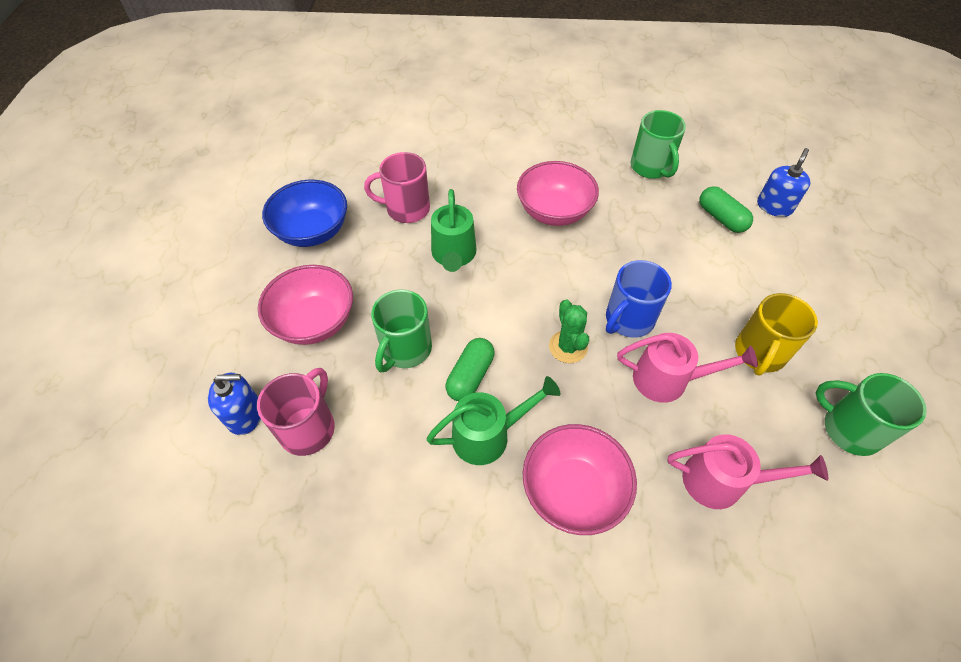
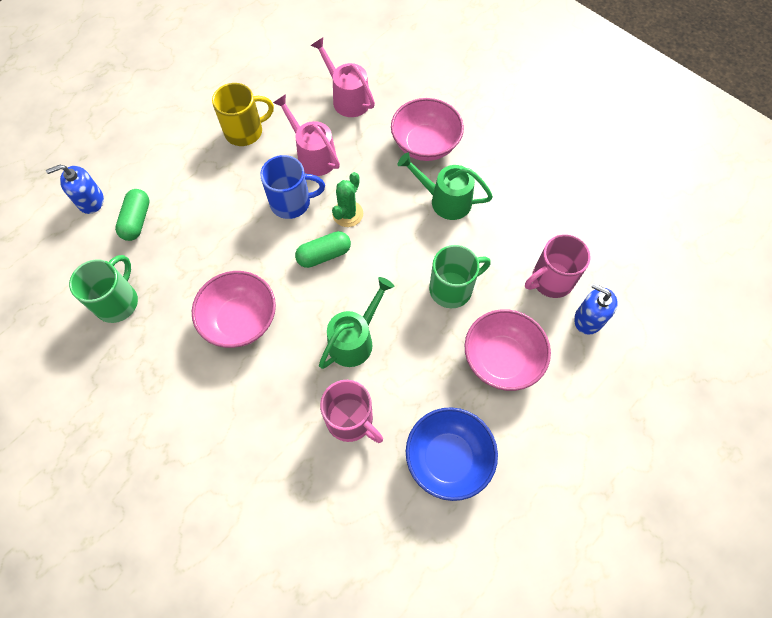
camera: 140 degrees left, 10 degrees up
green capsule [446,338,495,401] -> green capsule moved to [295,231,351,268]
green mug [815,373,927,456] -> none

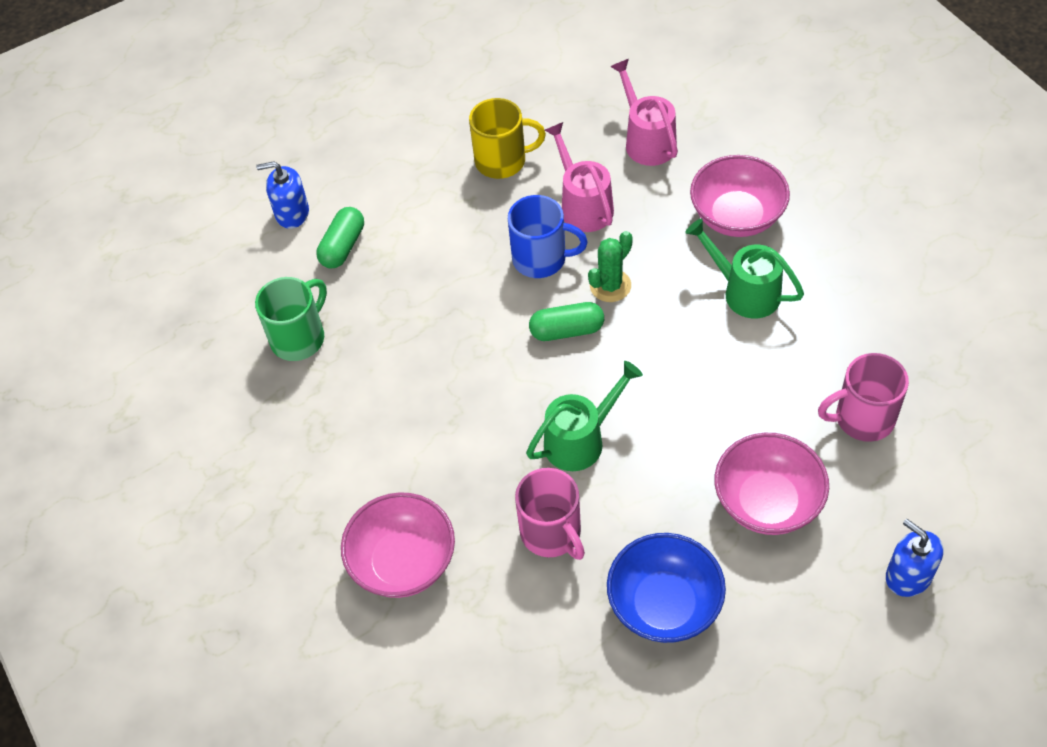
camera: 20 degrees right, 10 degrees down
pink bowl [192,271,276,348] -> pink bowl moved to [341,492,455,598]
green mug [429,245,491,308] -> none
blue soap dispenser [574,283,618,335] -> blue soap dispenser moved to [886,519,943,597]

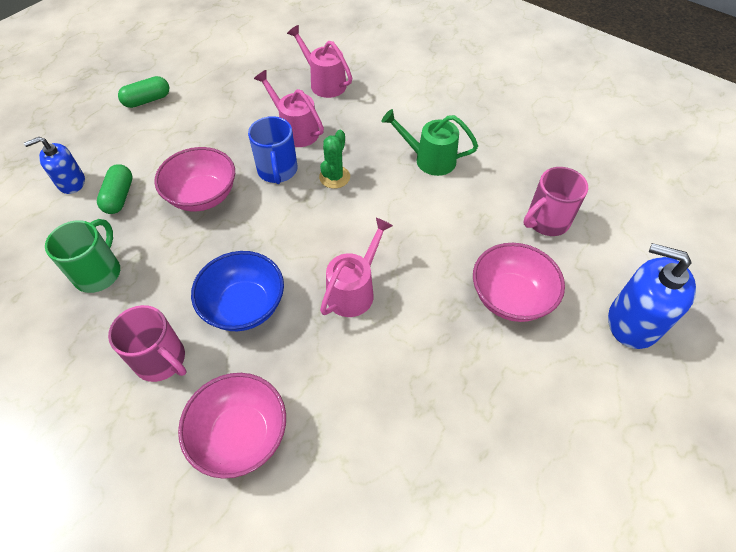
camera: 25 degrees left, 0 degrees up
yellow mug [469,98,546,179] -> none
blue mug [508,195,588,278] -> blue mug turned 90 degrees clockwise [248,116,298,184]
pink mug [515,468,585,560] -> pink mug moved to [108,305,187,382]
green watering can [526,361,643,471] -> pink watering can [320,218,393,317]
green capsule [529,302,604,341] -> green capsule moved to [118,76,169,108]
blue bowl [607,533,726,643] -> blue bowl moved to [191,251,284,331]
pink bowl [690,155,790,237] -> pink bowl moved to [154,147,235,212]
blue soap dispenser [886,519,943,597] -> blue soap dispenser [608,243,696,349], size x1.60

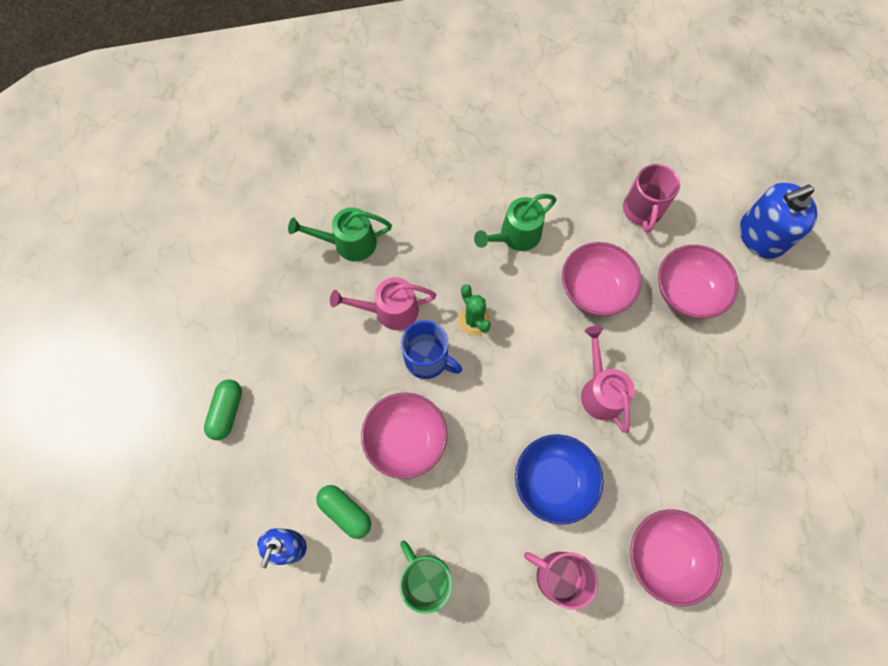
camera: 50 degrees left, 15 degrees up
pink mug [108,305,187,382] -> pink mug turned 135 degrees counterclockwise [524,552,598,610]
pink watering can [287,25,352,98] -> green watering can [288,208,392,261]
none -> pink bowl [562,242,642,316]

